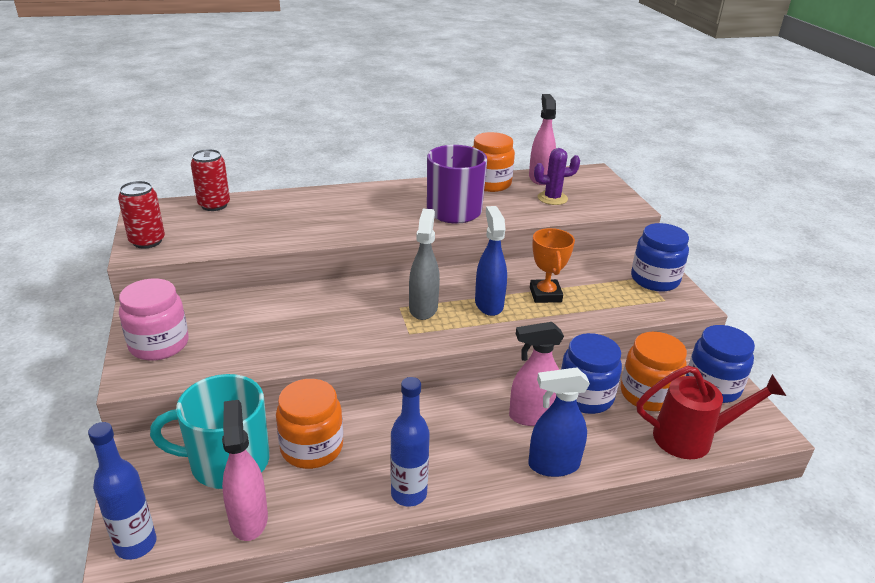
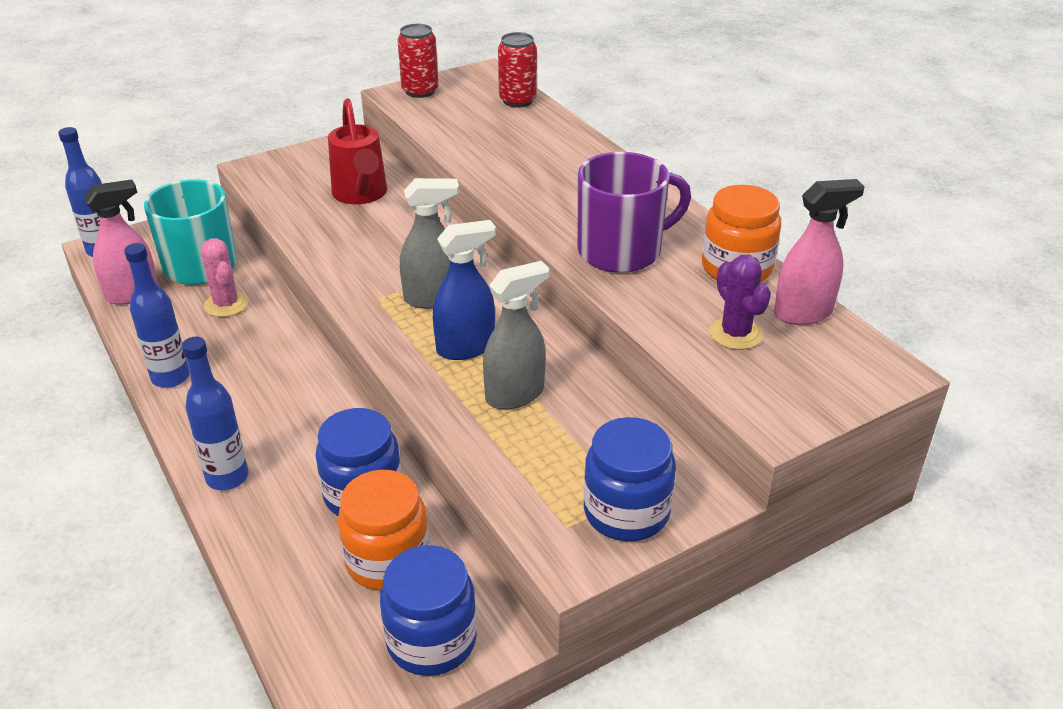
camera: 75 degrees right, 5 degrees up
pink jar [119,279,189,361] -> none
orange jar [276,379,343,469] -> pink cactus [201,238,249,317]
pink spray bottle [509,322,564,426] -> none
blue spray bottle [528,367,590,477] -> blue bottle [182,337,248,490]
orange trophy [530,228,575,303] -> grey spray bottle [483,261,549,410]
red watering can [637,366,786,459] -> red watering can moved to [328,98,387,204]

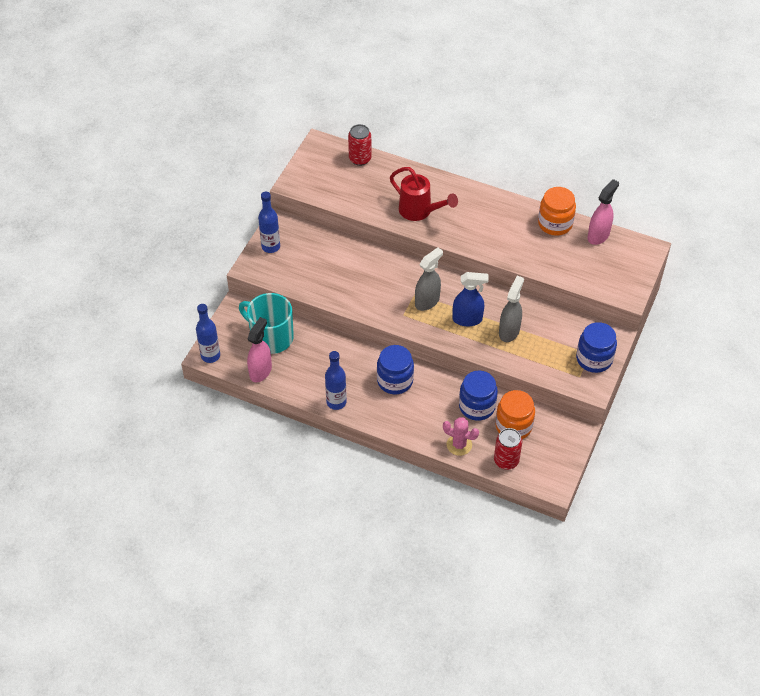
camera: 35 degrees left, 15 degrees up
blue bottle [182,337,248,490] -> blue bottle moved to [258,192,280,253]
pink cactus [201,238,249,317] -> pink cactus moved to [443,417,479,456]
red watering can [328,98,387,204] -> red watering can moved to [390,167,458,221]
blue jar [380,545,477,676] -> blue jar moved to [377,345,414,394]
red can [397,24,439,98] -> red can moved to [494,428,522,469]
blue spray bottle [433,220,496,360] -> blue spray bottle turned 60 degrees clockwise [452,272,489,326]
purple mug [577,152,691,273] -> none
purple cactus [709,255,771,350] -> none

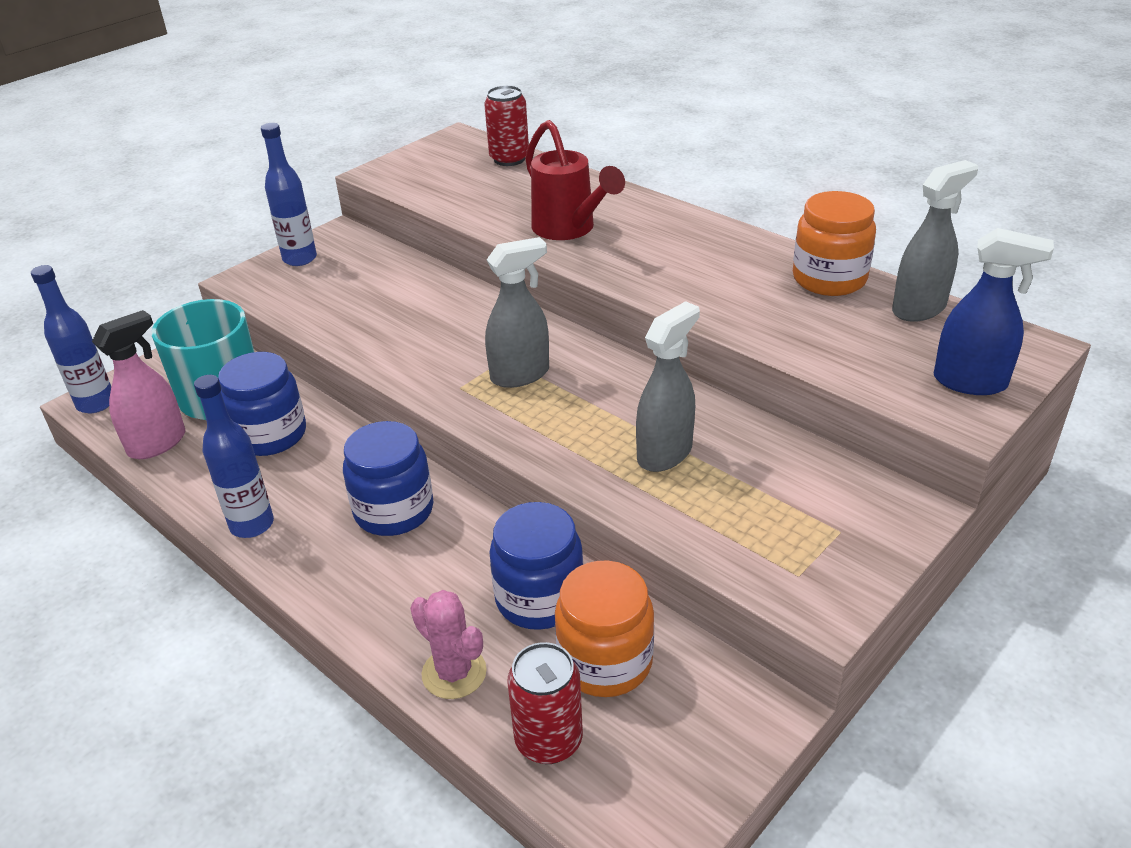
camera: 20 degrees right, 15 degrees down
blue spray bottle [452,272,489,326] -> blue spray bottle moved to [934,228,1054,395]
blue jar [576,322,617,373] -> blue jar moved to [218,352,306,456]
pink spray bottle [588,179,619,245] -> grey spray bottle [892,160,978,322]

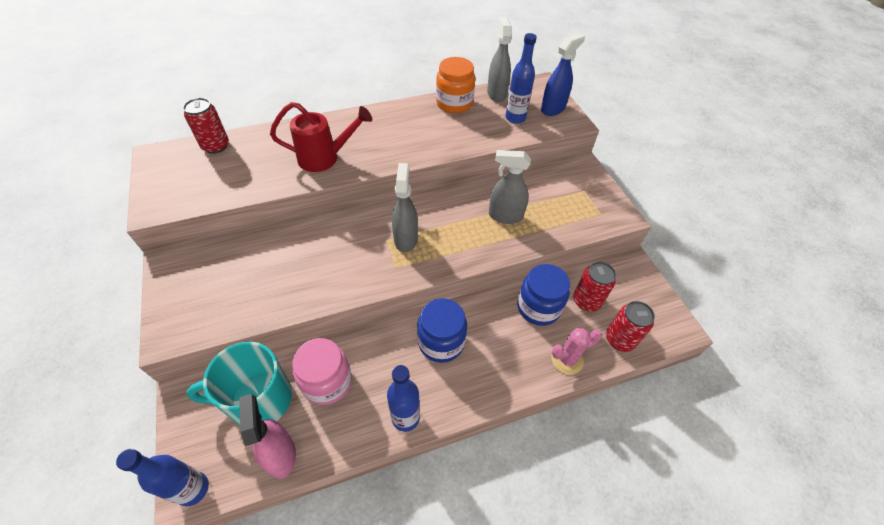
camera: 65 degrees left, 15 degrees up
blue jar [218,352,306,456] -> pink jar [293,338,352,405]
blue bottle [261,123,317,266] -> blue bottle moved to [506,33,537,124]
orange jar [555,561,654,697] -> red can [573,261,616,311]
grey spray bottle [636,301,700,472] -> grey spray bottle turned 60 degrees counterclockwise [489,150,531,224]

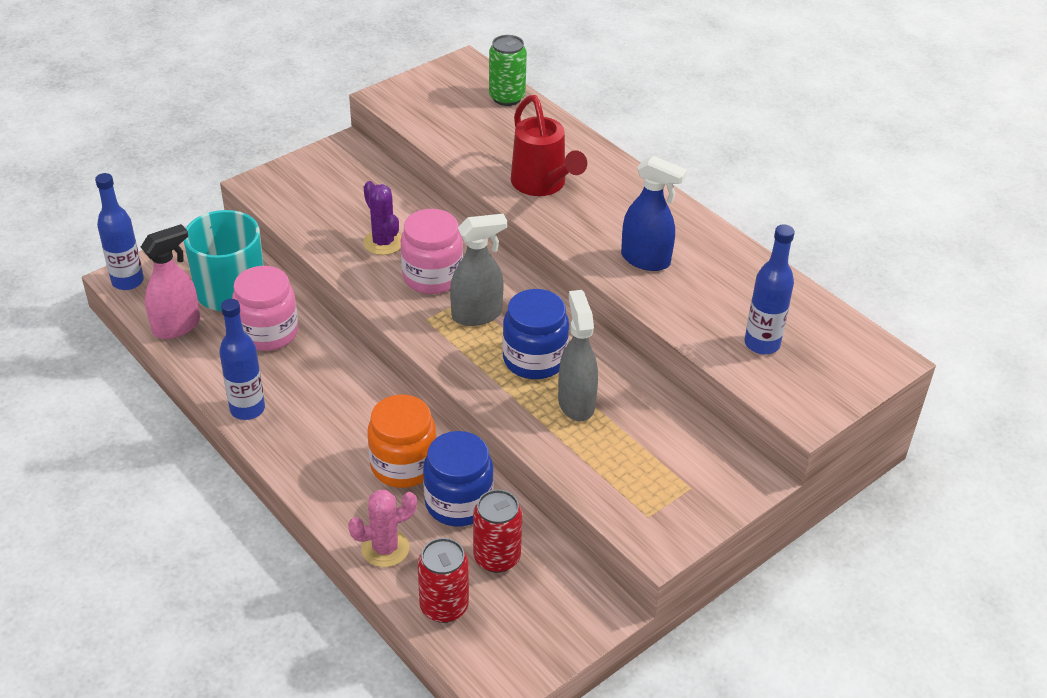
camera: 70 degrees right, 10 degrees down
red can [183,98,229,154] -> green can [489,35,527,106]
blue jar [417,298,467,363] -> blue jar moved to [502,289,569,379]
orange jar [436,57,475,113] -> orange jar moved to [367,395,437,488]
grey spray bottle [487,17,512,102] -> none
blue spray bottle [541,33,585,116] -> blue spray bottle moved to [621,156,687,271]
pink cactus [551,328,602,375] -> pink cactus turned 75 degrees counterclockwise [348,490,417,567]
none -> purple cactus [363,181,401,255]
none -> pink jar [401,209,463,294]

